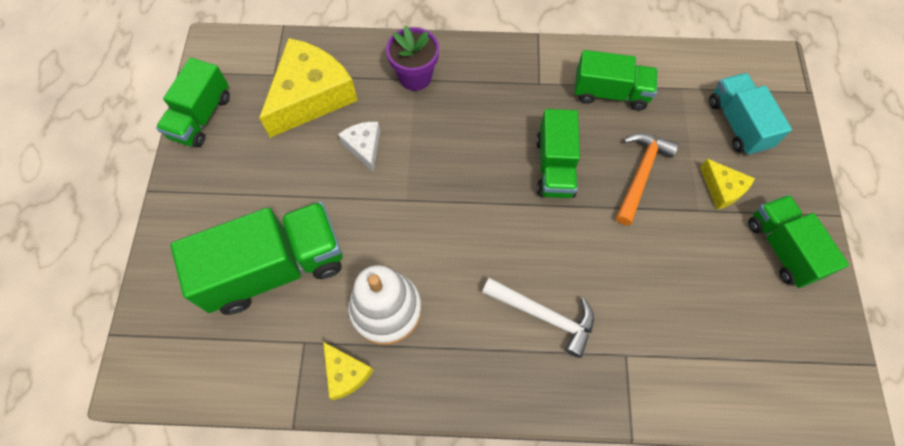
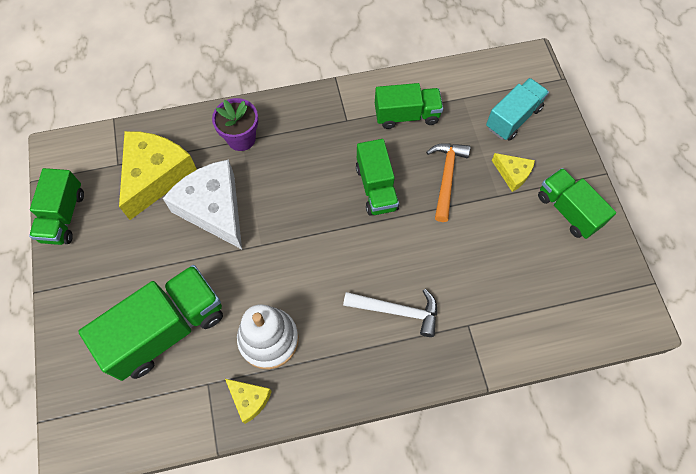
camera: 15 degrees left, 0 degrees up
white cheese [338,122,380,171] -> white cheese [163,160,242,249], size x2.06
turquoise truck [709,73,792,155] -> turquoise truck turned 75 degrees clockwise [486,78,549,141]

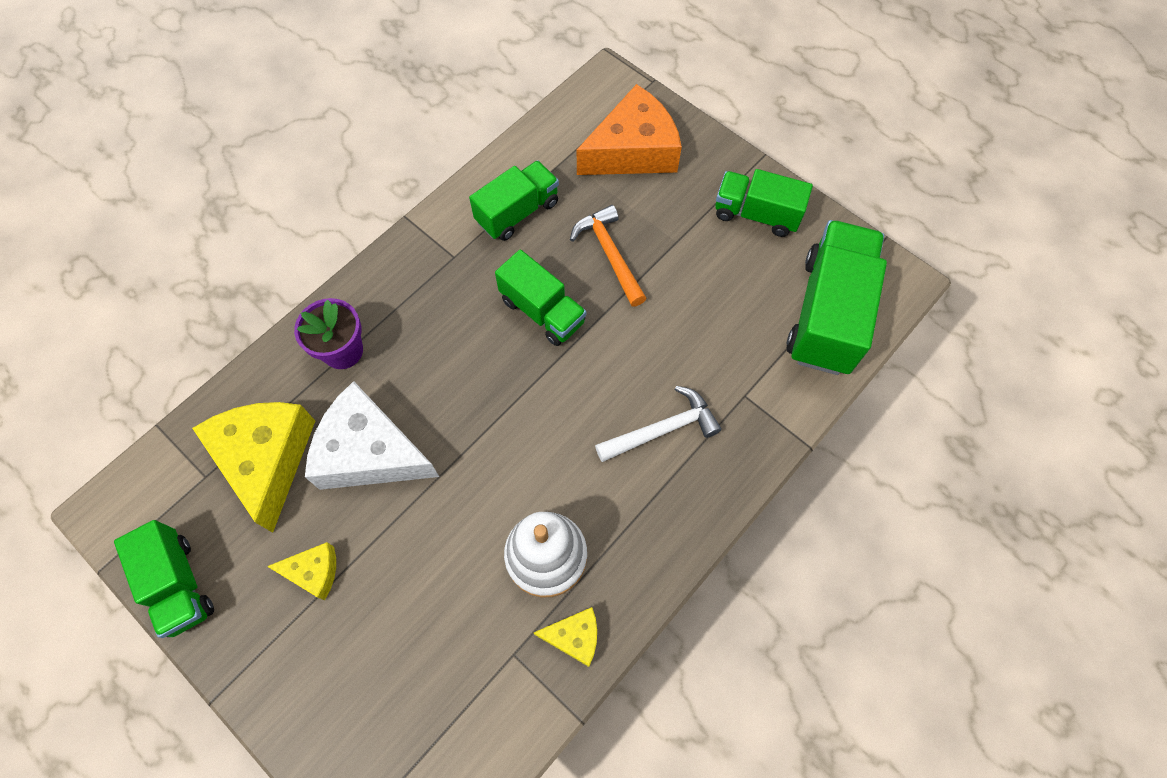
camera: 35 degrees left, 0 degrees up
green truck [78,265,223,381] -> green truck moved to [786,220,887,375]
turquoise truck [486,78,549,141] -> orange cheese [577,84,682,175]
yellow cheese [492,153,535,192] -> yellow cheese moved to [267,542,336,601]

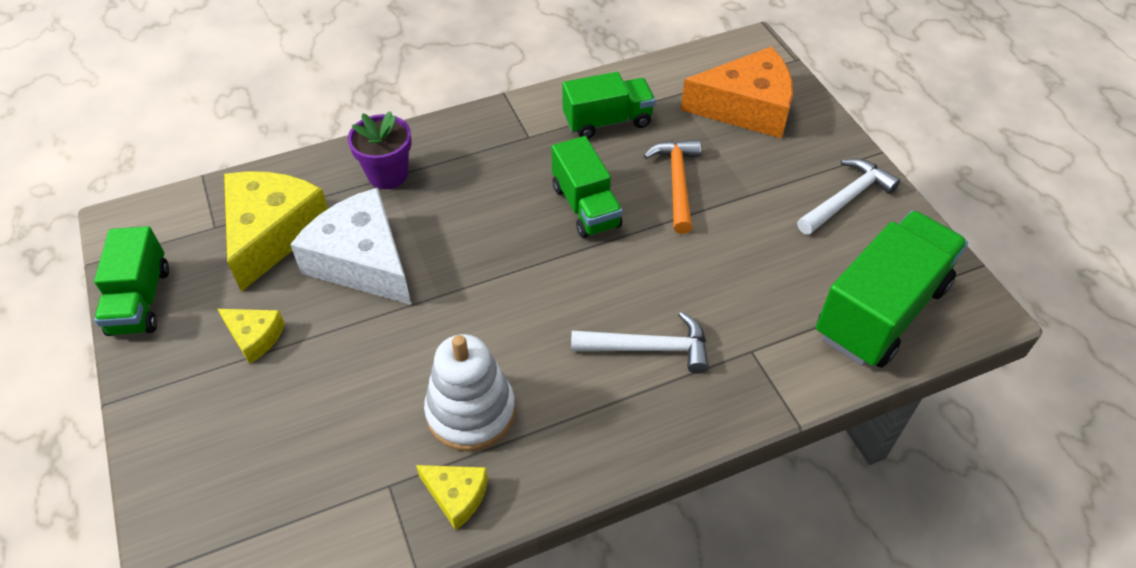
camera: 25 degrees right, 15 degrees down
green truck [715,169,813,237] -> white hammer [797,158,901,235]

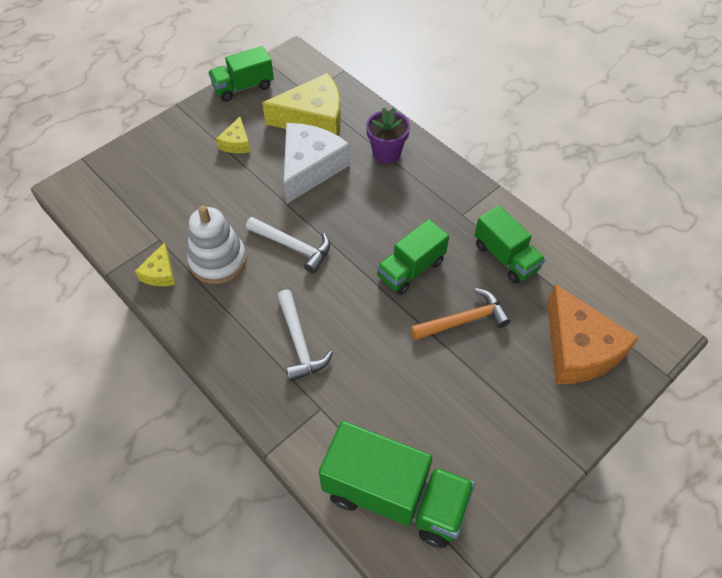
camera: 70 degrees right, 5 degrees up
white hammer [797,158,901,235] -> white hammer moved to [246,217,330,273]

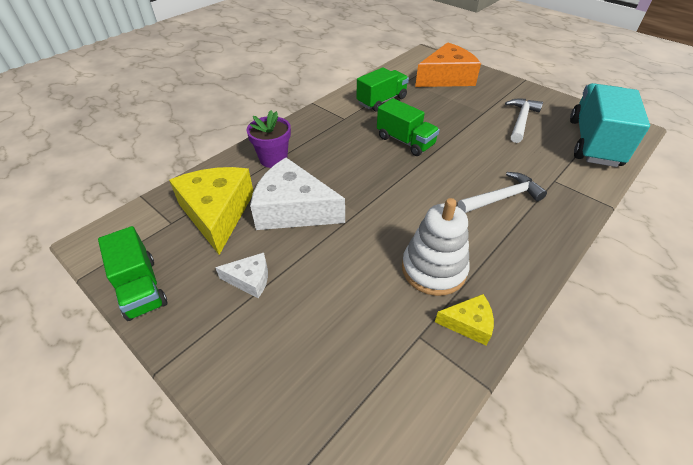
camera: 95 degrees left, 10 degrees down
yellow cheese [216,117,250,153] -> white cheese [215,253,268,298]
white hammer [246,217,330,273] -> white hammer moved to [505,99,543,143]
green truck [319,421,475,548] -> turquoise truck [570,83,650,167]
orange hammer [411,288,511,340] -> none

